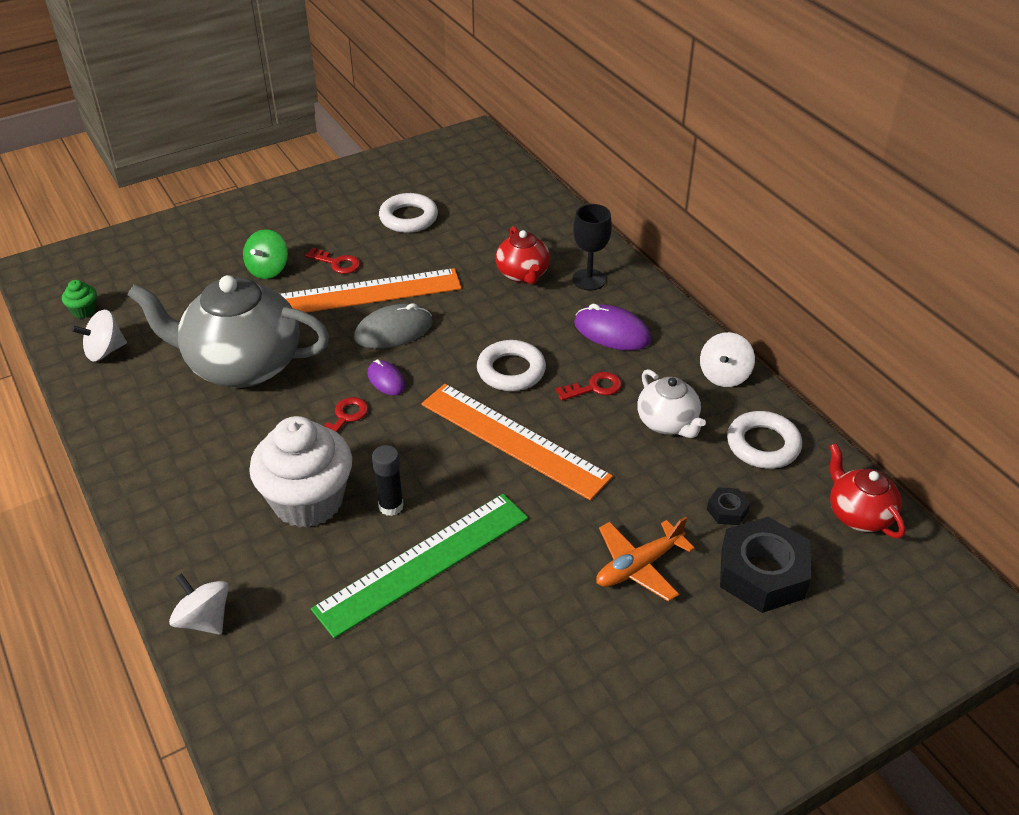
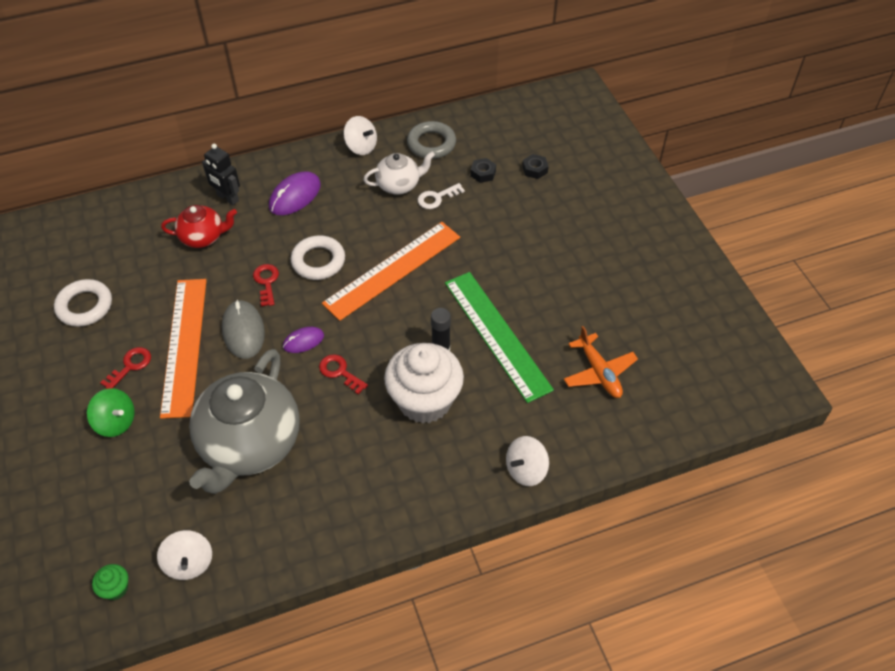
camera: 80 degrees left, 10 degrees up
red key [556,372,622,401] -> red key moved to [253,264,279,306]
black goblet [572,204,612,290] -> black robot [202,144,240,205]
orange plane [596,517,695,602] -> orange plane moved to [564,326,638,398]
black nut [720,517,811,613] -> black nut [522,154,549,179], size x0.45
white ring [727,411,802,469] -> grey ring [407,121,456,159]
red teapot [829,443,905,538] -> none
none -> white key [418,183,465,209]

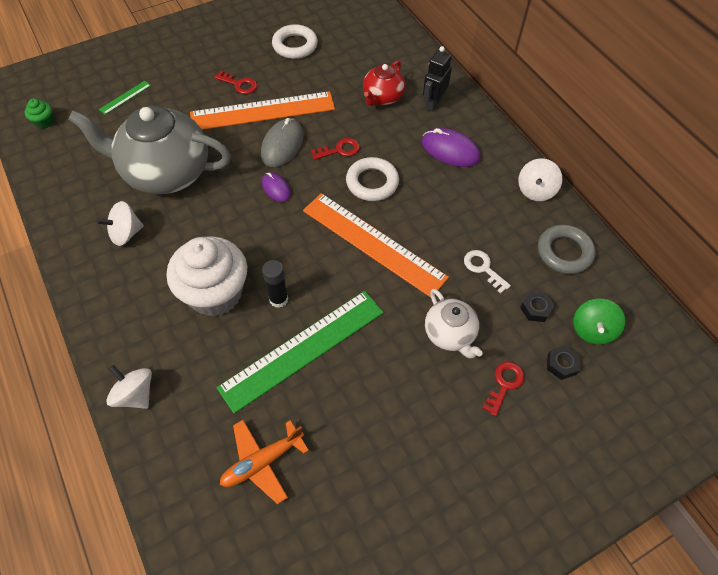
camera: 80 degrees right, 5 degrees up
green spinning top [87,388,134,437] -> green spinning top moved to [573,299,625,345]
white spinning top [157,530,212,580] -> white spinning top moved to [96,201,144,246]
red teapot [161,205,237,248] -> red teapot turned 45 degrees clockwise [363,60,405,106]
grey mouse [222,300,265,359] -> grey mouse turned 45 degrees counterclockwise [261,118,304,167]
red key [319,354,368,394] -> red key moved to [482,362,524,416]
white teapot [363,152,435,195] -> white teapot moved to [425,289,483,359]
none -> green ruler [99,81,151,115]

